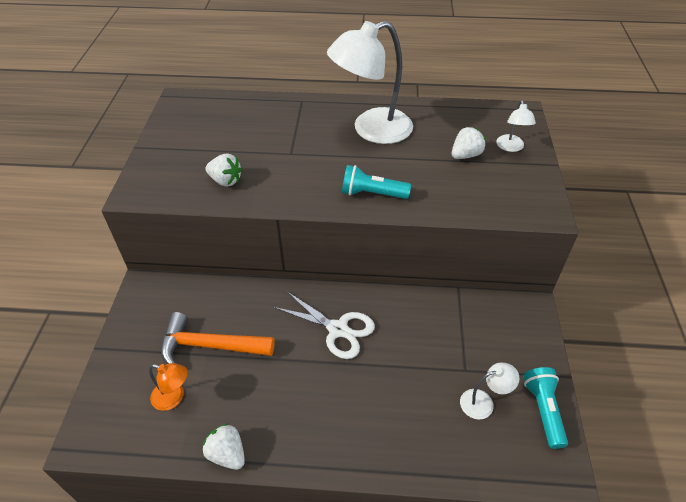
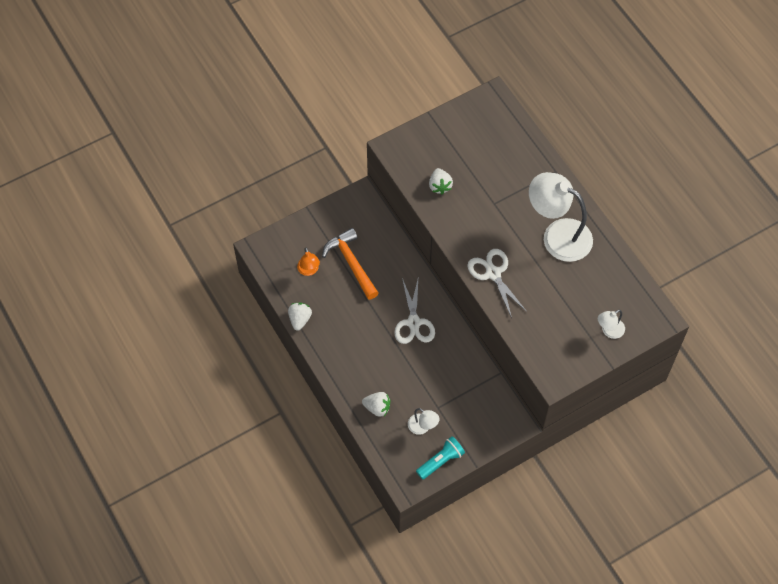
camera: 55 degrees right, 15 degrees up
turquoise flashlight [342,165,411,199] -> white scissors [467,249,527,318]
white strawberry [452,127,485,159] -> white strawberry moved to [362,392,390,417]

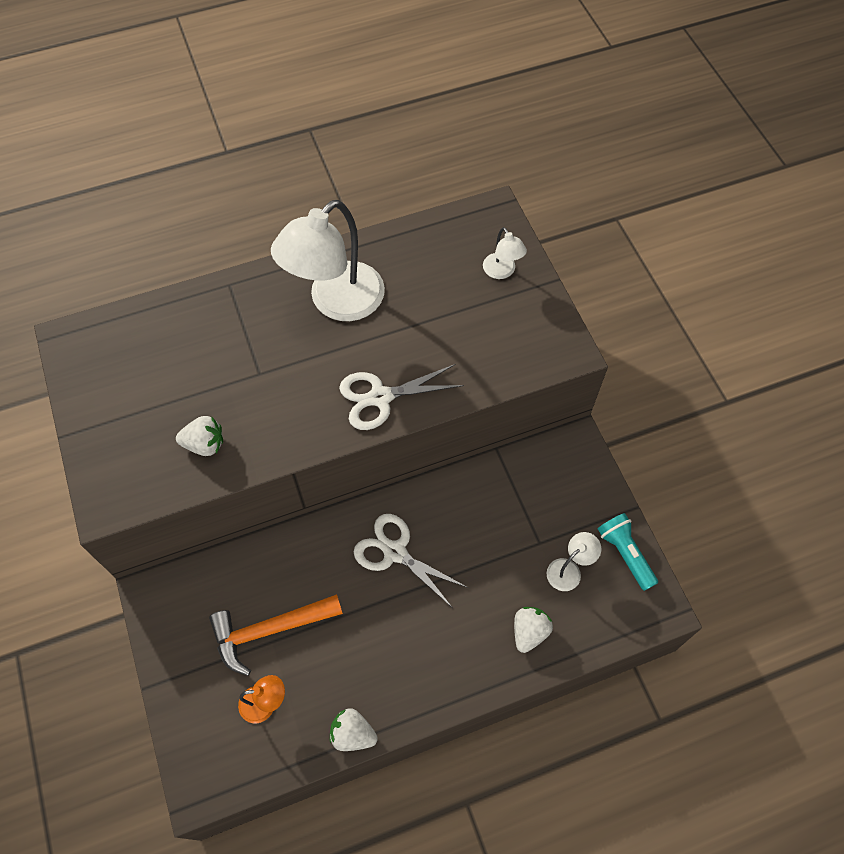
camera: 80 degrees left, 0 degrees up
white scissors [394,278,435,344] -> white scissors turned 150 degrees counterclockwise [354,514,468,608]

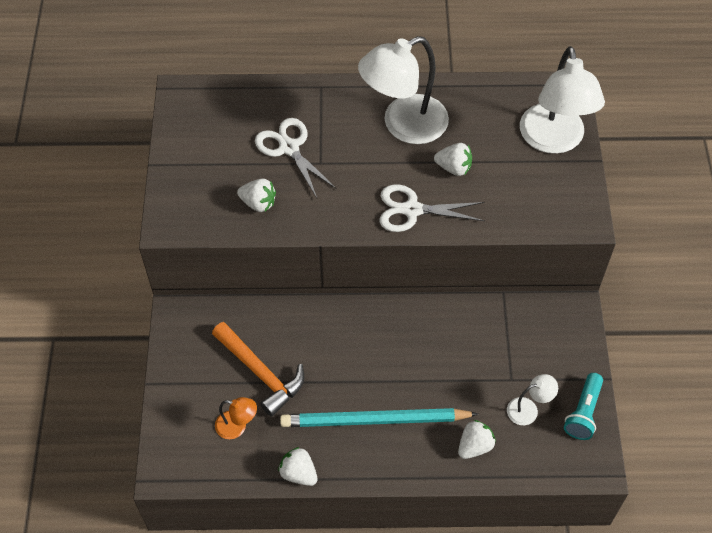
camera: 20 degrees right, 5 degrees down
orange hammer [209,594,343,676] -> orange hammer turned 135 degrees counterclockwise [212,322,304,417]
white scissors [354,514,468,608] -> white scissors moved to [255,118,337,198]
white lamp [483,227,527,279] -> white lamp [520,46,605,154], size x2.22
turquoise flashlight [598,513,658,591] -> turquoise flashlight turned 150 degrees counterclockwise [564,373,603,440]
none -> turquoise pencil [280,408,478,427]
none -> white strawberry [434,143,472,176]

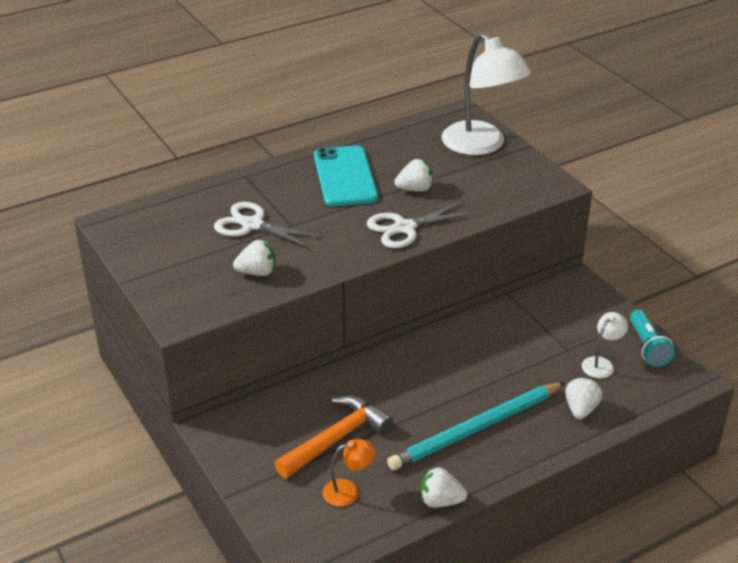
camera: 30 degrees left, 20 degrees down
orange hammer [212,322,304,417] -> orange hammer turned 60 degrees counterclockwise [274,395,393,479]
white lamp [358,36,449,144] -> turquoise phone [314,145,378,206]

